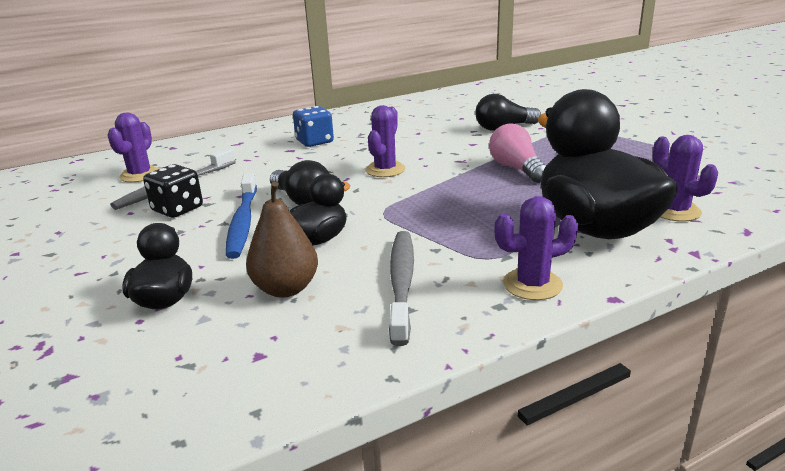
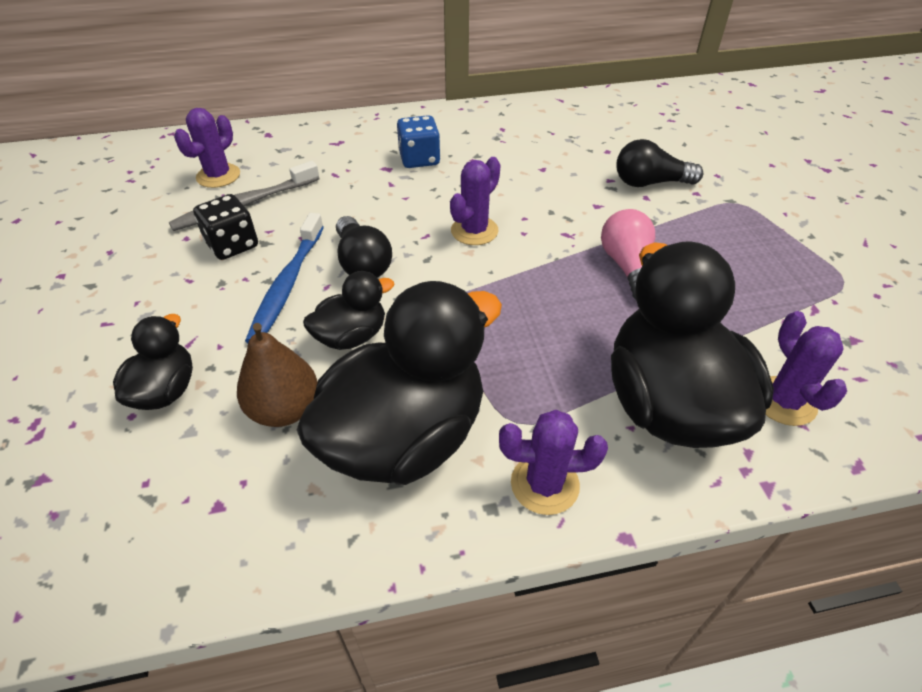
camera: 15 degrees right, 20 degrees up
grey toothbrush [389,231,414,346] -> black duck [297,281,502,485]

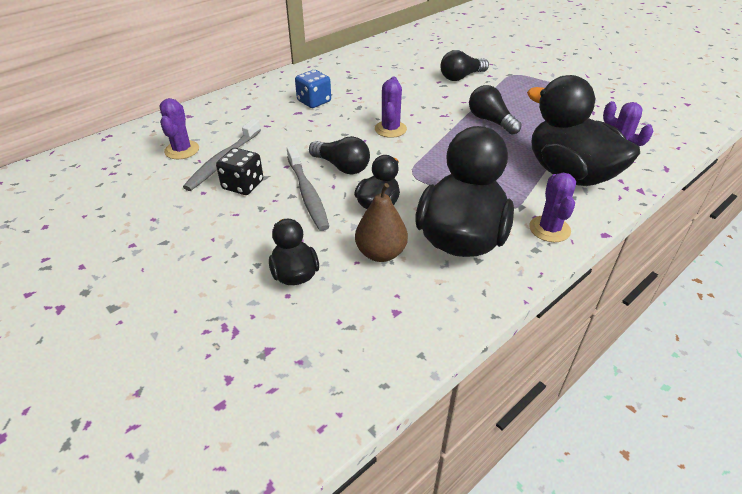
camera: 30 degrees left, 5 degrees down
blue toothbrush [245,213,324,343] -> grey toothbrush [287,146,329,231]
purple cactus [499,410,608,515] -> purple cactus turned 60 degrees counterclockwise [529,173,576,242]
pink light bulb [601,209,655,300] -> black light bulb [469,85,522,135]

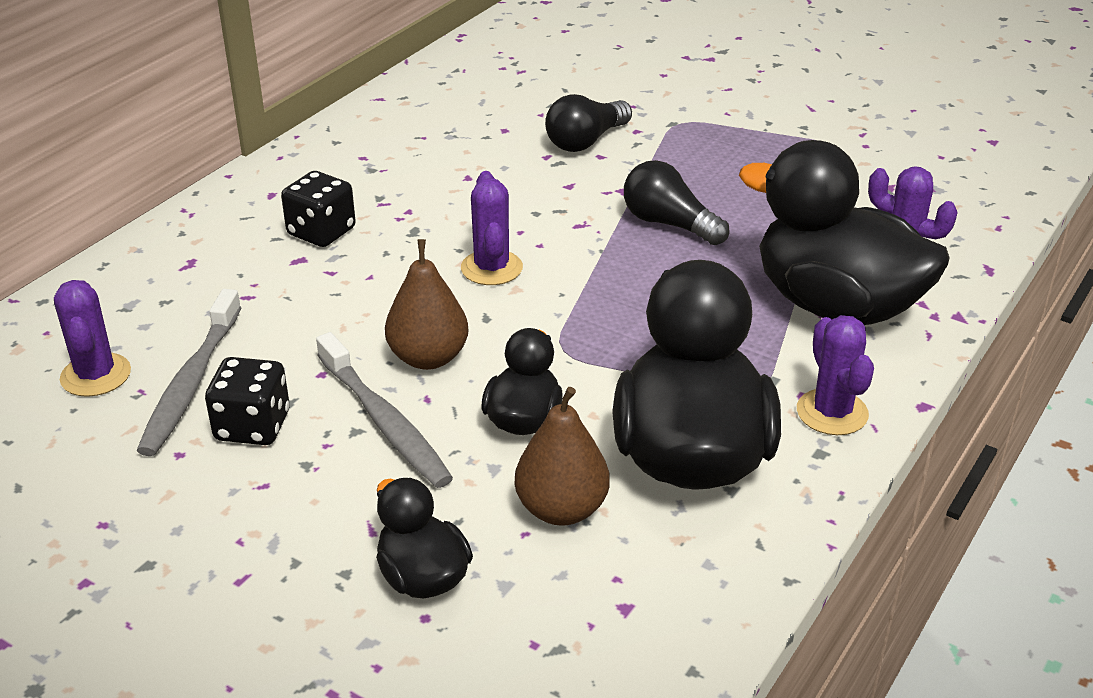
camera: 15 degrees left, 5 degrees down
blue dice [295,70,331,108] -> black dice [281,171,356,247]
black light bulb [309,136,370,175] -> brown pear [385,239,469,370]

